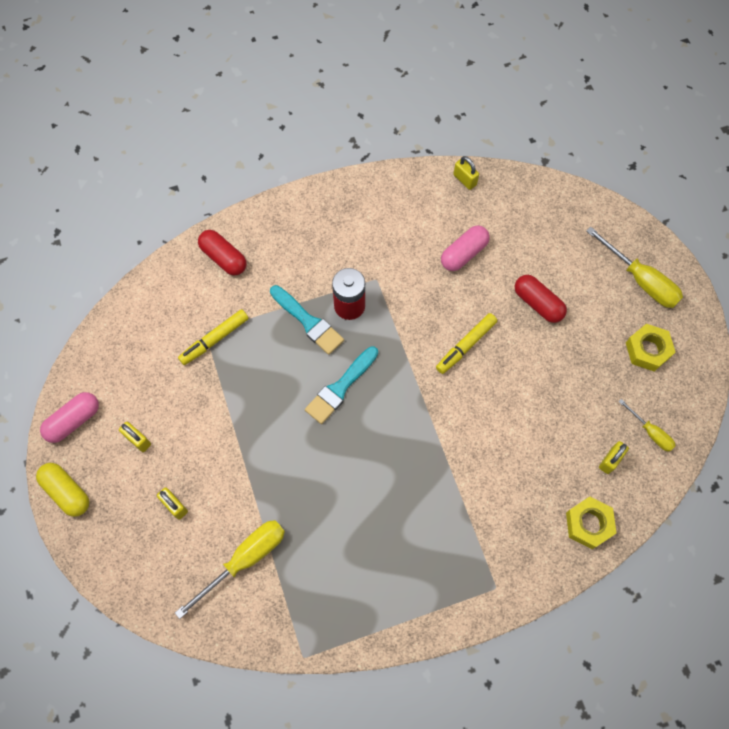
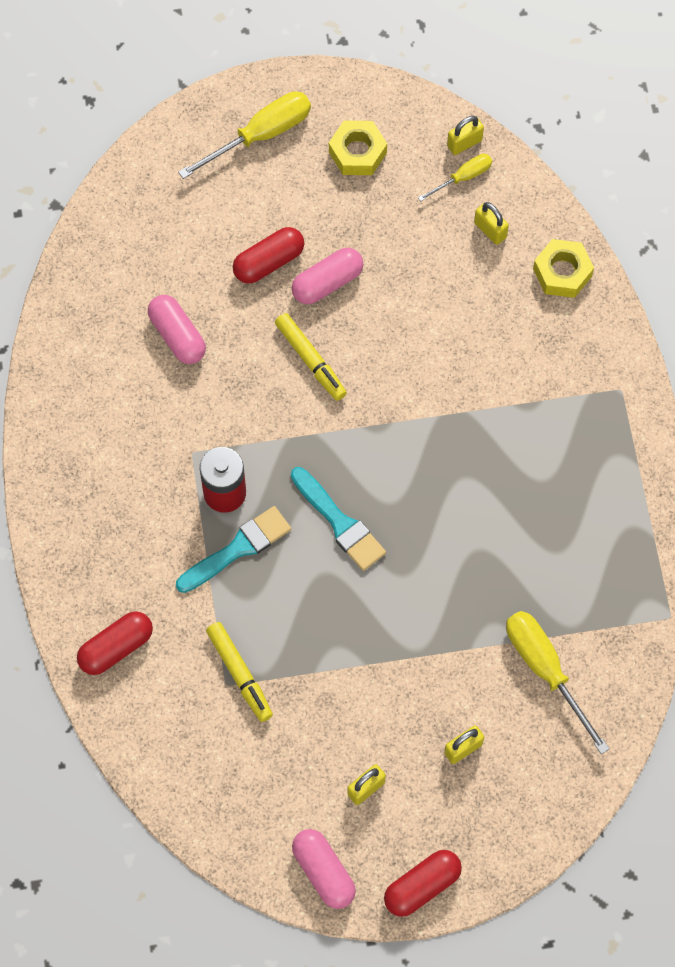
camera: 80 degrees left, 0 degrees up
yellow capsule [36,463,89,517] -> red capsule [384,850,462,917]
yellow padlock [453,156,479,190] -> yellow padlock moved to [447,116,484,155]
none -> pink capsule [292,248,363,304]

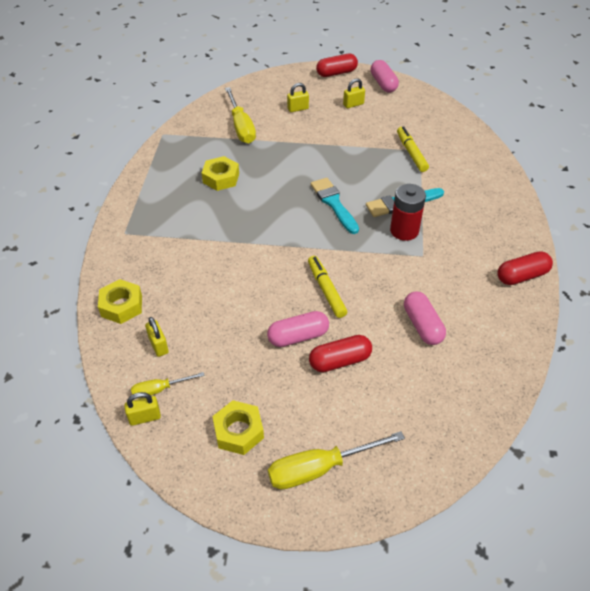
camera: 165 degrees left, 20 degrees down
red capsule [77,611,153,675] -> red capsule moved to [497,251,553,285]
none -> yellow nut [202,156,239,191]

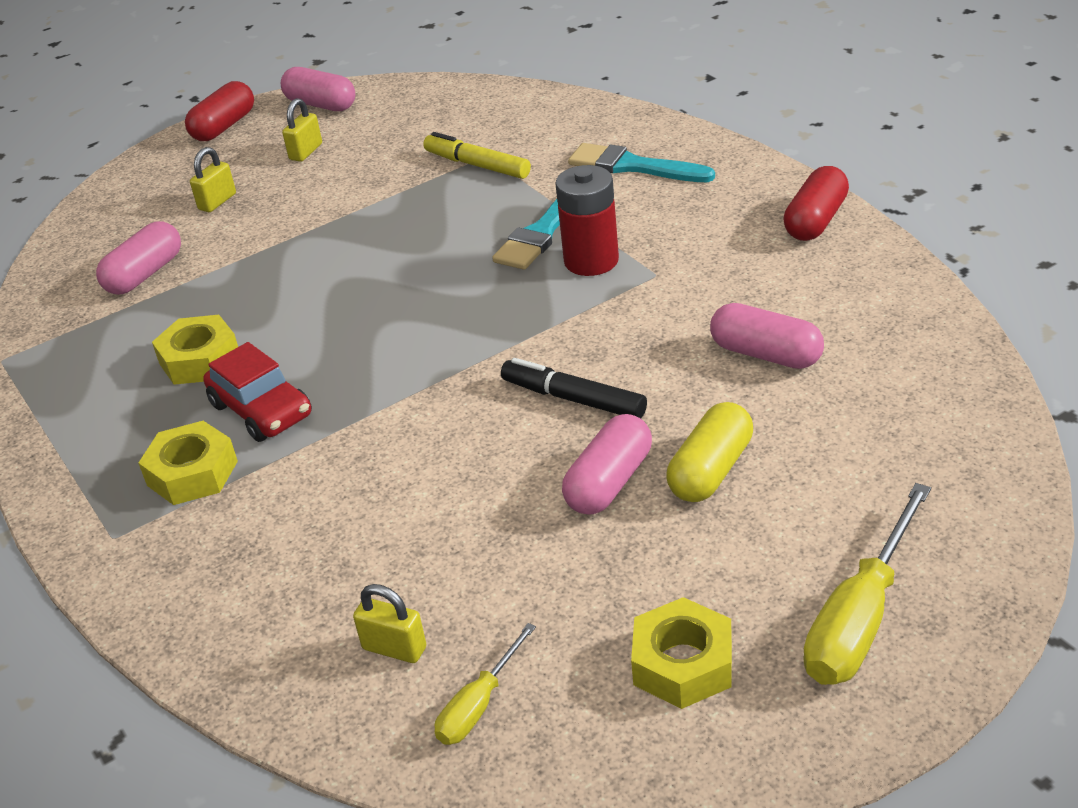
camera: 35 degrees left, 10 degrees down
yellow nut [98,279,142,324] -> yellow nut moved to [139,421,238,505]
yellow padlock [124,392,161,426] -> none
yellow screwdriver [225,87,256,144] -> pink capsule [96,221,181,295]
yellow marker [308,256,347,318] -> black marker [501,358,647,419]
red capsule [309,335,372,372] -> yellow capsule [667,402,753,502]
turquoise brush [311,178,359,234] -> turquoise brush moved to [568,143,715,182]
none -> red car [204,342,312,442]

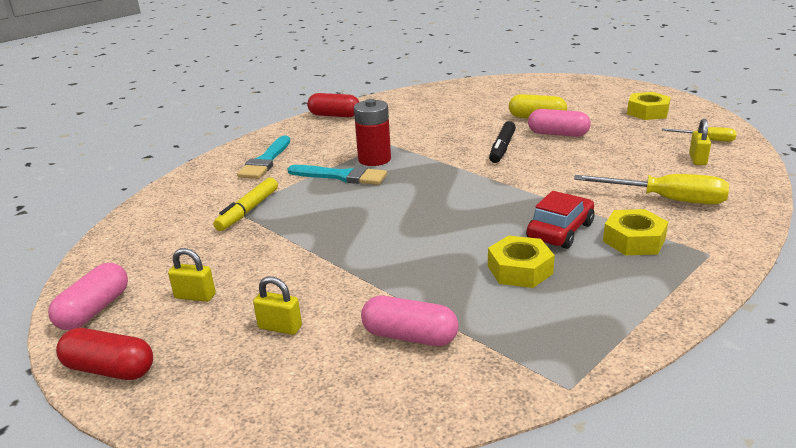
camera: 105 degrees left, 10 degrees down
pink capsule [710,303,824,369] -> none
yellow screwdriver [803,483,931,685] -> yellow screwdriver moved to [574,174,729,205]

